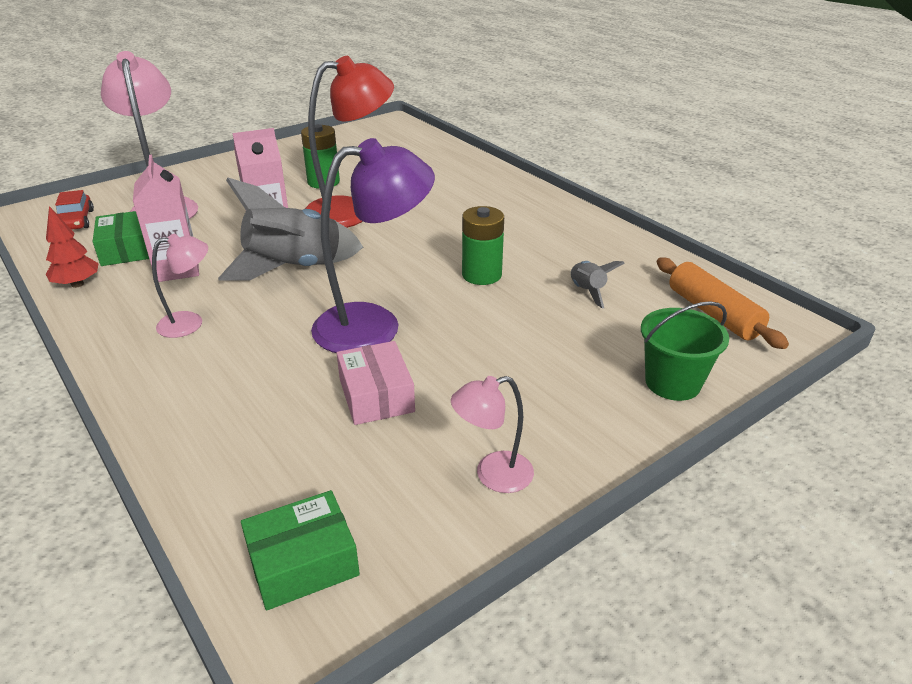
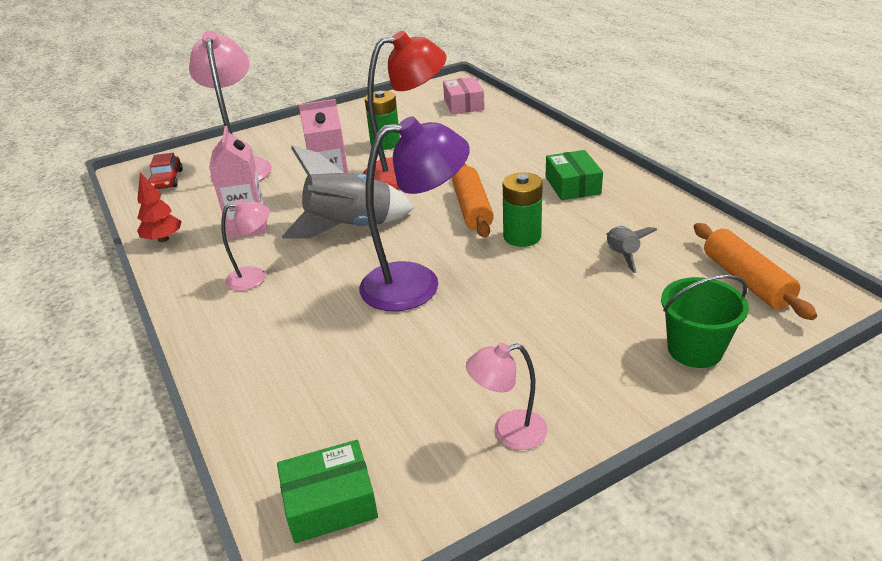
camera: 10 degrees right, 0 degrees up
green box [93,211,149,266] -> green box moved to [546,150,603,200]
pink box [337,341,415,425] -> pink box moved to [443,77,485,114]
none -> orange rolling pin [452,163,494,238]

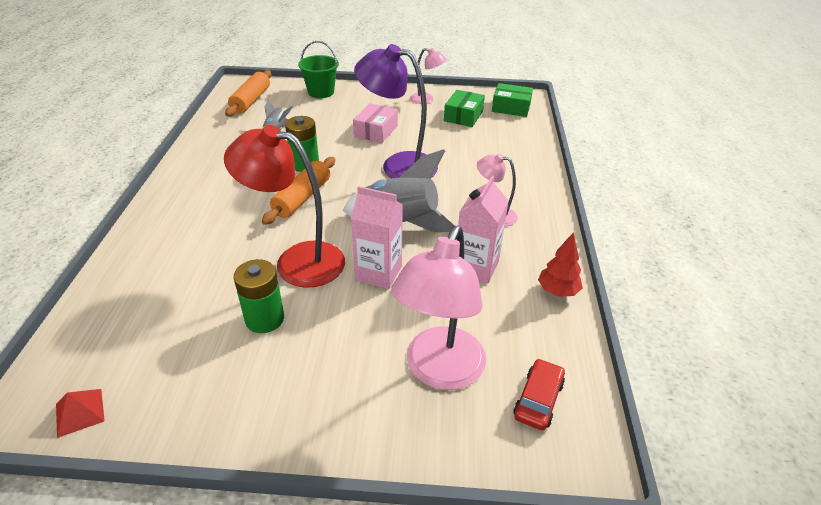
camera: 150 degrees left, 5 degrees up
pink box [443,77,485,114] -> pink box moved to [353,103,398,143]
green box [546,150,603,200] -> green box moved to [444,90,485,127]
none -> red pyramid [56,389,105,438]

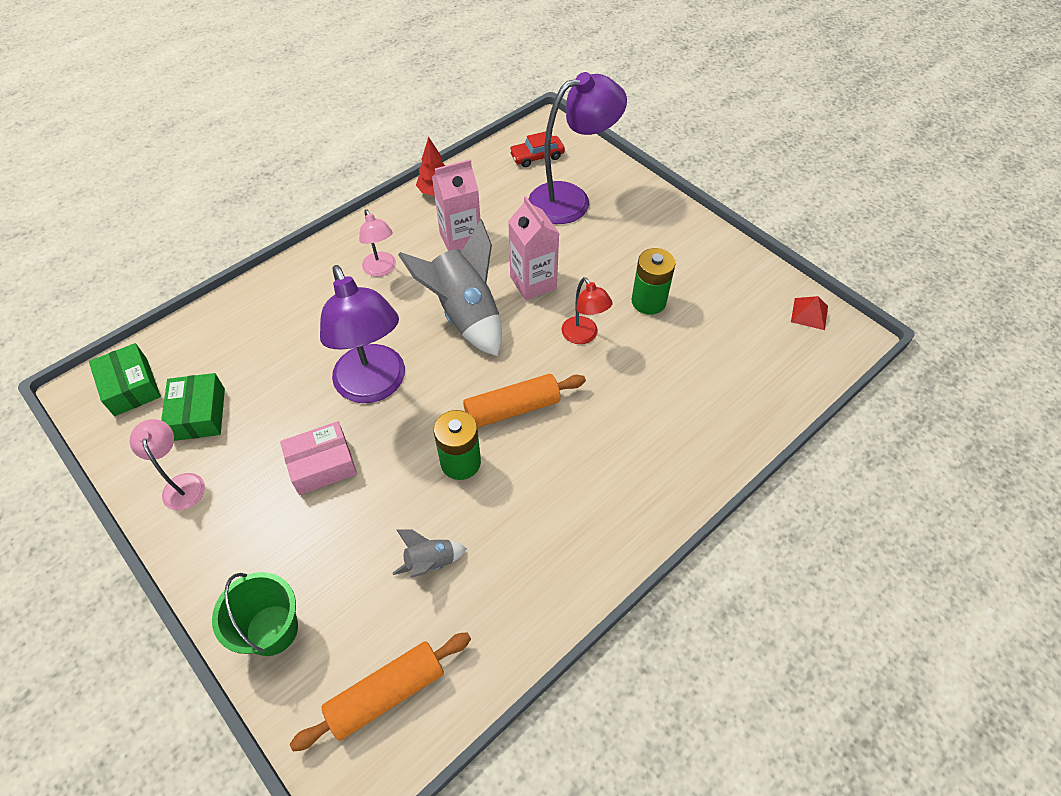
camera: 135 degrees left, 15 degrees up
red lamp [224,125,345,288] -> red lamp [561,277,613,344], size x0.52
pink lamp [391,226,486,390] -> purple lamp [528,72,627,224]
green box [444,90,485,127] -> green box turned 75 degrees counterclockwise [161,373,225,441]

